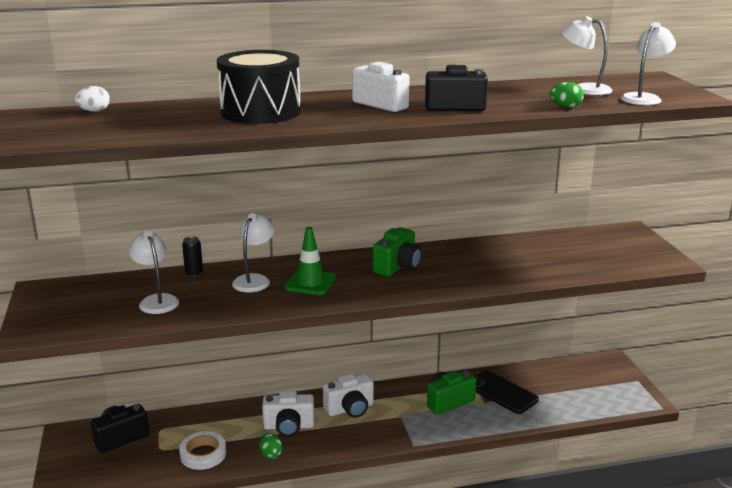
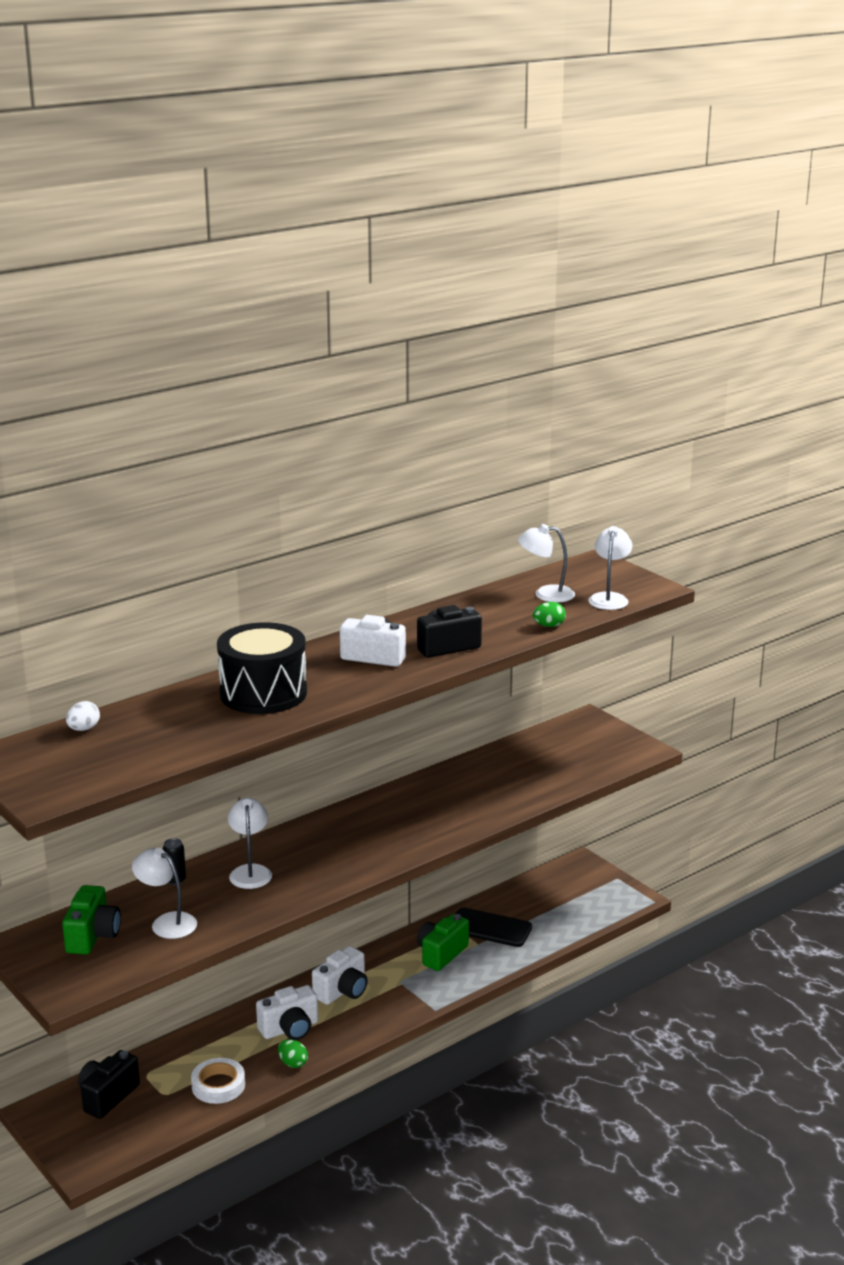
camera: 25 degrees left, 0 degrees up
green traffic cone [284,227,336,295] -> none
green camera [373,227,422,277] -> green camera moved to [62,885,121,955]

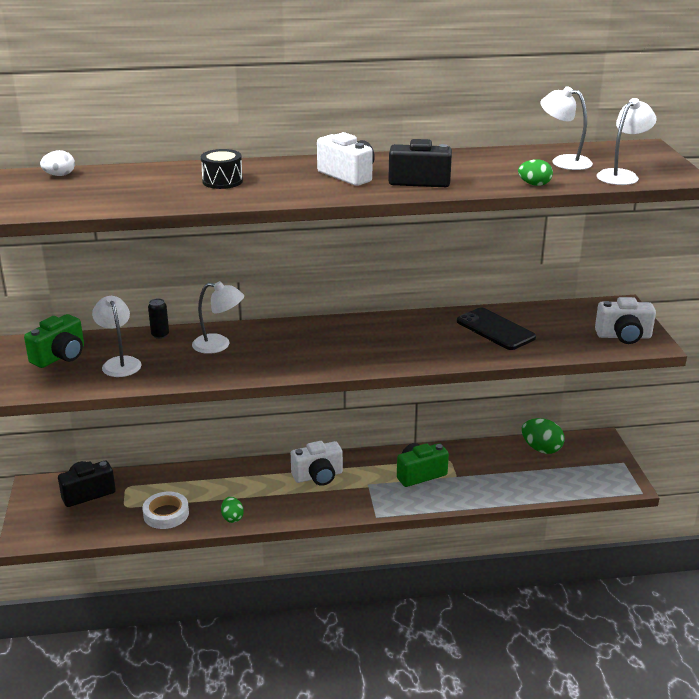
camera: 30 degrees right, 5 degrees up
black drum [217,622,307,714] -> black drum [201,149,243,189], size x0.50
white lamp [228,798,272,889] -> white lamp turned 75 degrees clockwise [192,281,244,354]
white camera [256,985,318,1040] -> white camera moved to [595,297,656,344]
black phone [456,907,532,947] -> black phone moved to [457,308,536,350]
none -> green egg [522,418,565,454]

